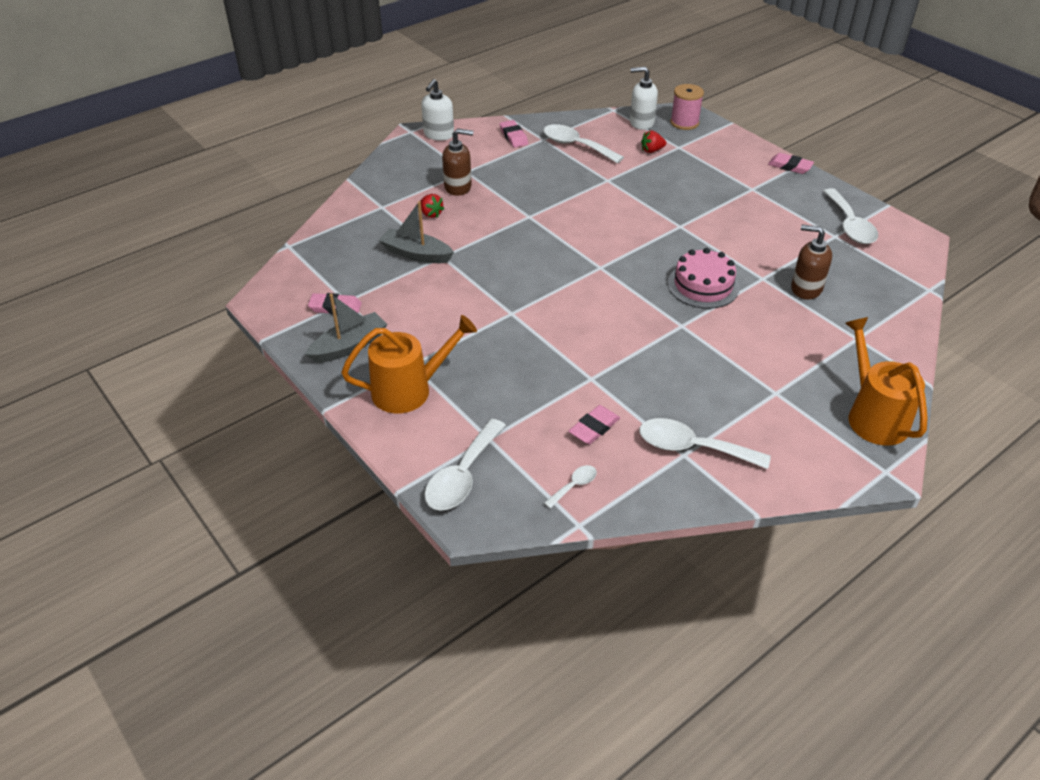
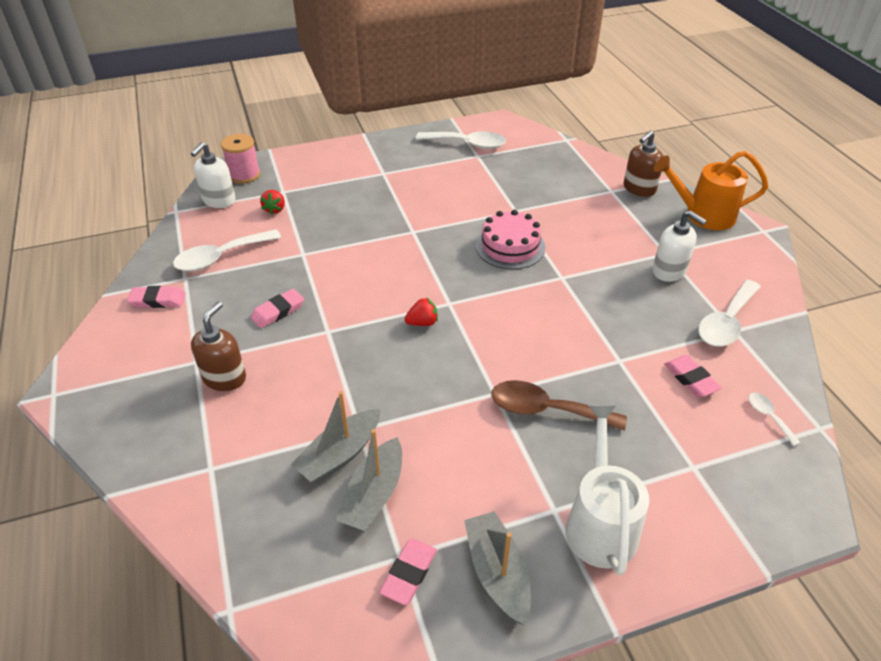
camera: 70 degrees left, 0 degrees up
orange watering can [341,315,477,413] -> white watering can [566,405,649,576]
red strawberry [420,194,444,218] -> red strawberry moved to [405,297,438,326]
white soap dispenser [421,79,454,141] -> white soap dispenser moved to [653,210,707,282]
white spoon [425,419,506,511] -> none
pink eraser [768,153,814,174] -> pink eraser moved to [250,289,304,328]
brown soap dispenser [791,225,832,299] -> brown soap dispenser moved to [624,130,663,197]
none -> grey boat [336,429,402,531]
none -> brown spoon [491,380,627,431]

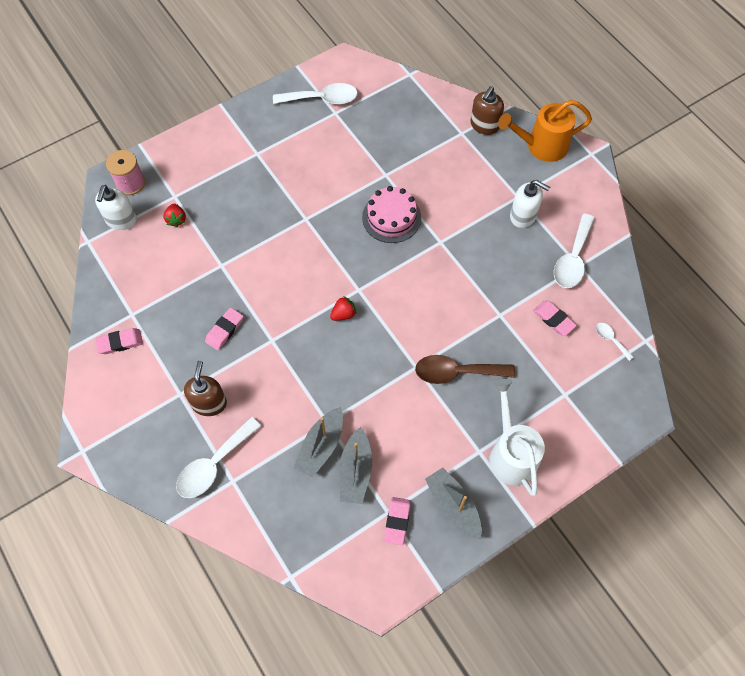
camera: 15 degrees left, 20 degrees up
white spoon [173,229,281,271] -> white spoon moved to [176,417,261,498]

